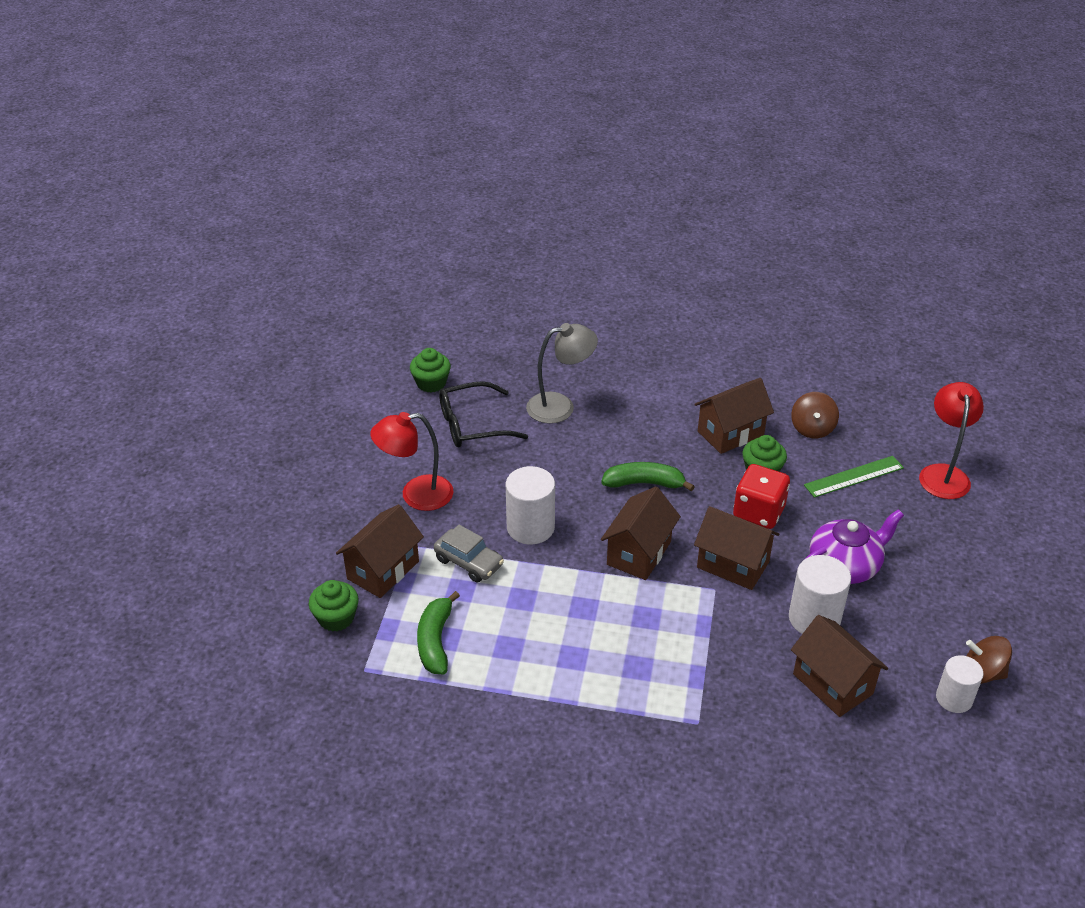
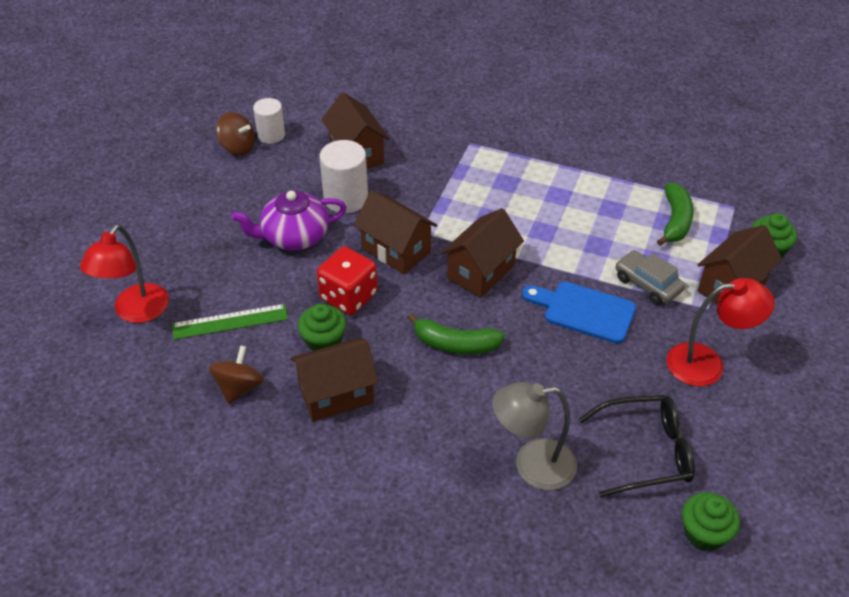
camera: 170 degrees left, 5 degrees up
white cylinder [506,466,555,544] -> blue cutting board [522,282,636,344]

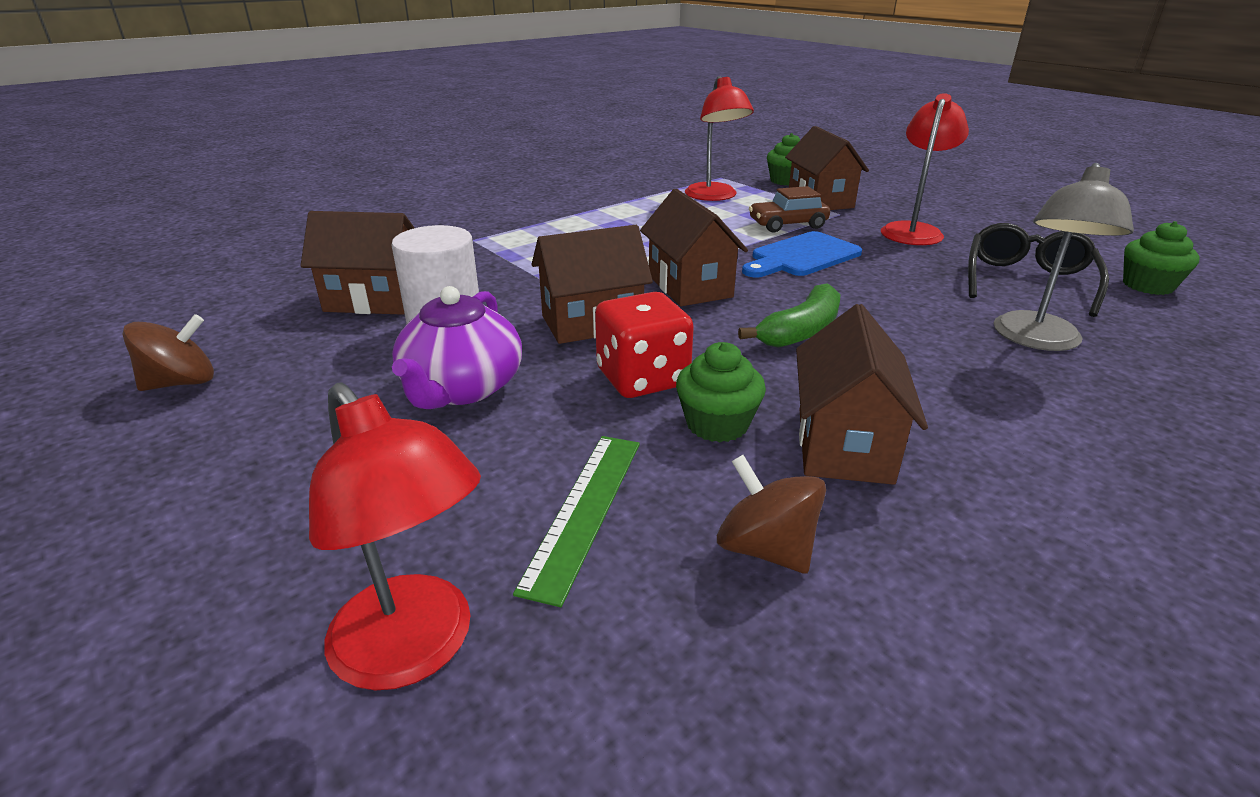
camera: 60 degrees left, 15 degrees down
white cylinder [253,98,285,144] -> none
grey car [615,250,685,305] -> brown car [749,186,830,232]
green banana [657,183,694,246] -> red lamp [685,76,754,201]

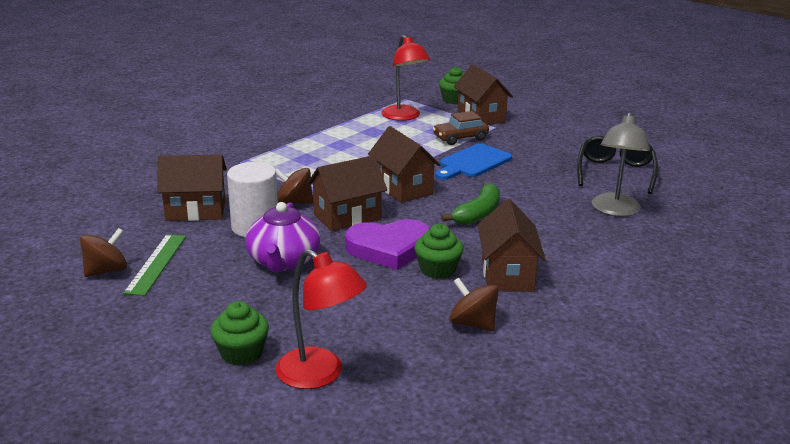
camera: 10 degrees left, 5 degrees down
green ruler [513,436,640,607] -> green ruler moved to [123,234,186,296]
red dice [595,292,694,398] -> purple heart [345,219,430,270]
red lamp [881,93,969,245] -> none
green cupcake [1123,221,1200,295] -> green cupcake moved to [210,301,269,366]
none -> brown spinning top [276,168,313,204]

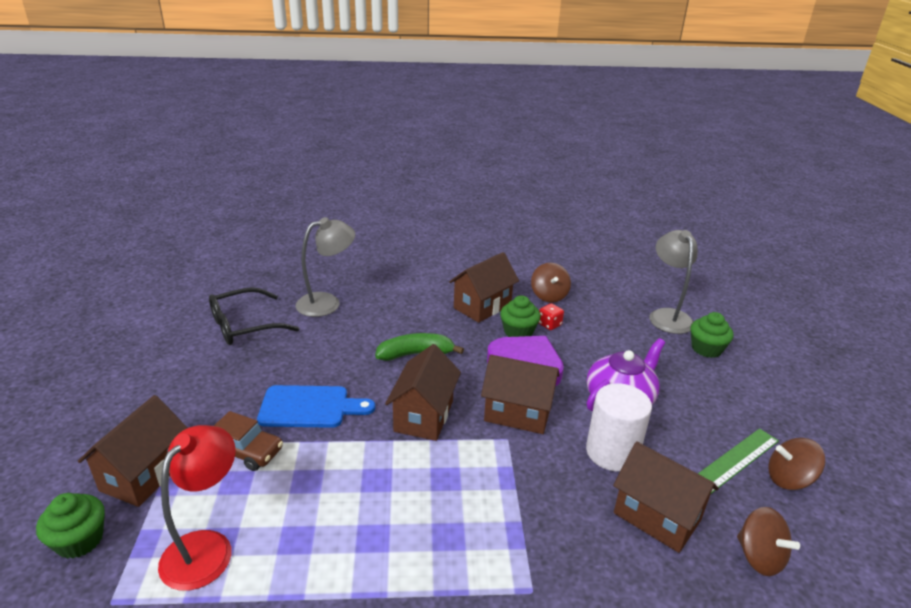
camera: 135 degrees left, 5 degrees up
red lamp [275,249,367,389] -> grey lamp [649,230,698,334]
brown spinning top [276,168,313,204] -> brown spinning top moved to [737,507,800,576]
none -> red dice [539,303,564,330]

